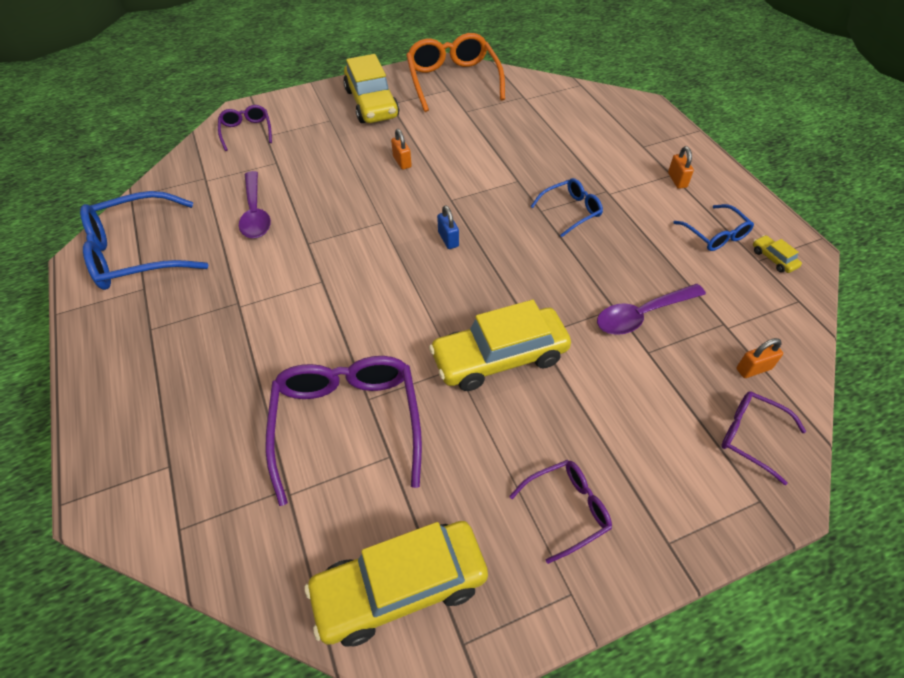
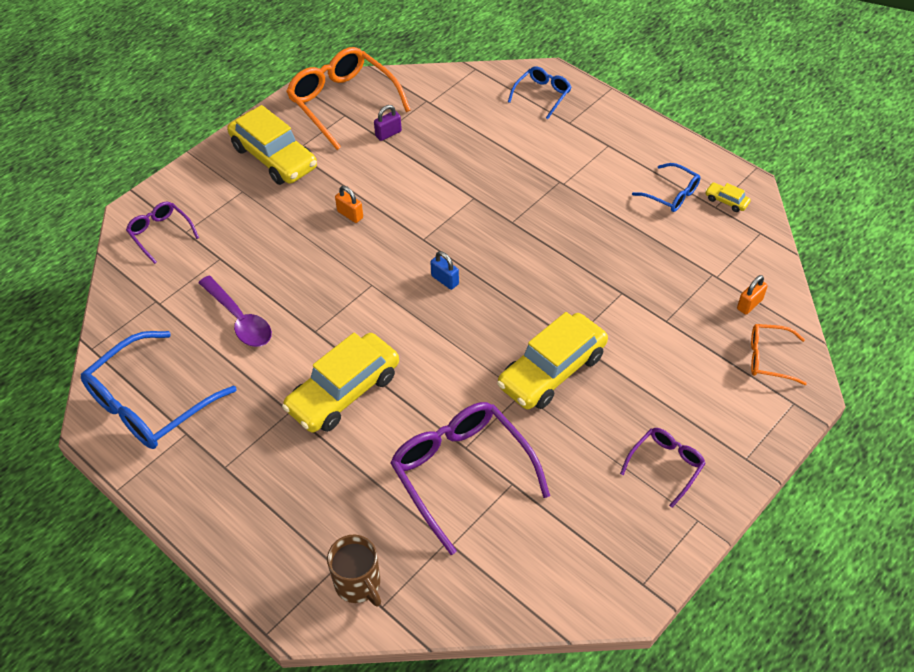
camera: 25 degrees left, 0 degrees up
yellow car [304,521,488,646] -> yellow car moved to [282,333,399,433]
blue glasses [530,178,603,237] -> blue glasses moved to [508,66,571,119]
purple spoon [597,284,706,335] -> none
orange padlock [668,146,694,189] -> none
purple glasses [721,391,806,485] -> orange glasses [751,324,807,385]
none -> brown mug [327,535,381,607]
none -> purple padlock [374,105,402,141]

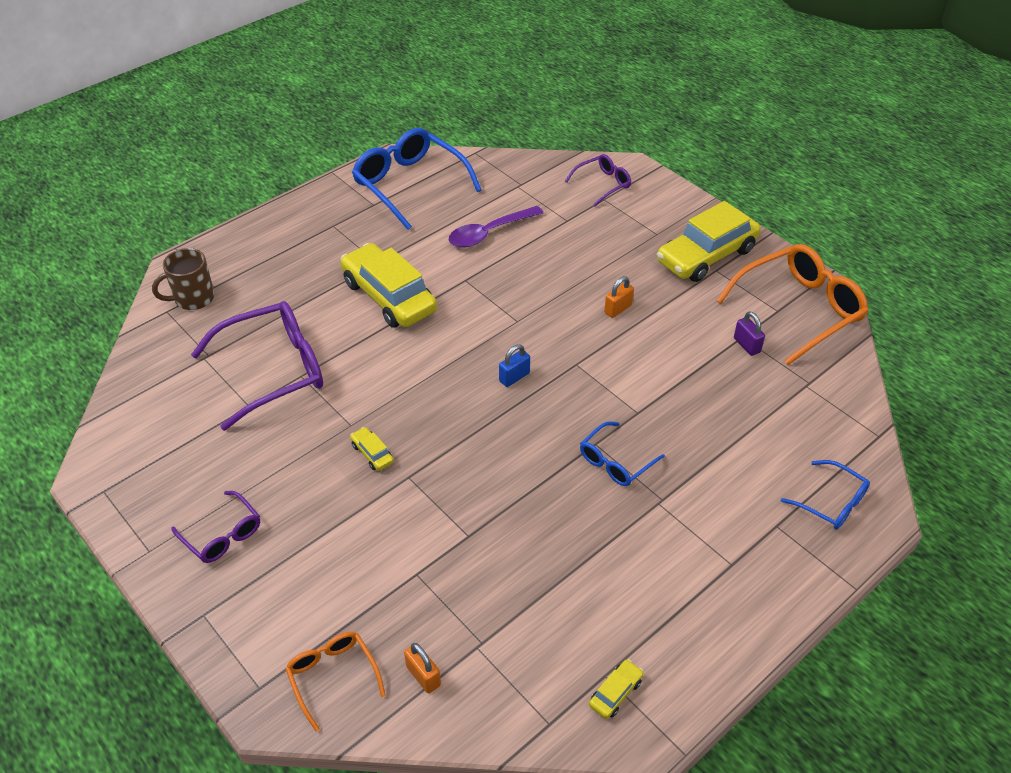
camera: 95 degrees right, 5 degrees down
yellow car [497,312,608,409] -> yellow car [350,427,394,471], size x0.41
blue glasses [632,163,700,212] -> blue glasses moved to [580,421,665,486]
orange glasses [751,324,807,385] -> orange glasses turned 45 degrees counterclockwise [285,632,386,732]

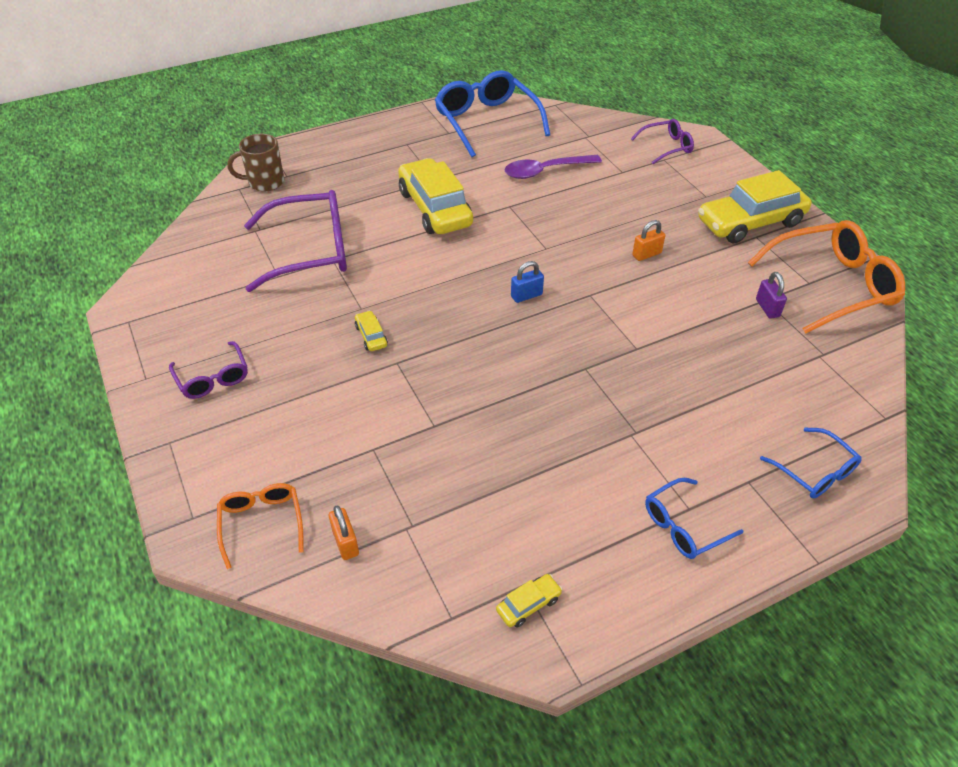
camera: 15 degrees right, 0 degrees up
blue glasses [580,421,665,486] -> blue glasses moved to [645,478,743,559]

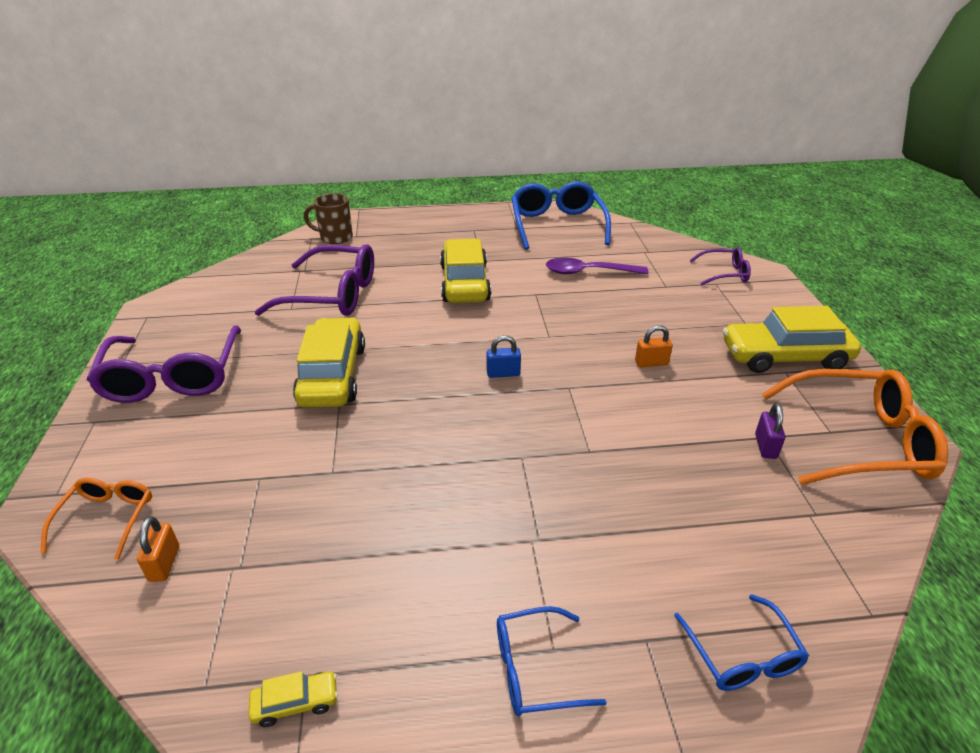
camera: 20 degrees right, 10 degrees down
purple glasses [169,341,248,399] -> purple glasses [87,325,241,403], size x1.90
yellow car [355,310,388,351] -> yellow car [293,317,365,408], size x2.47

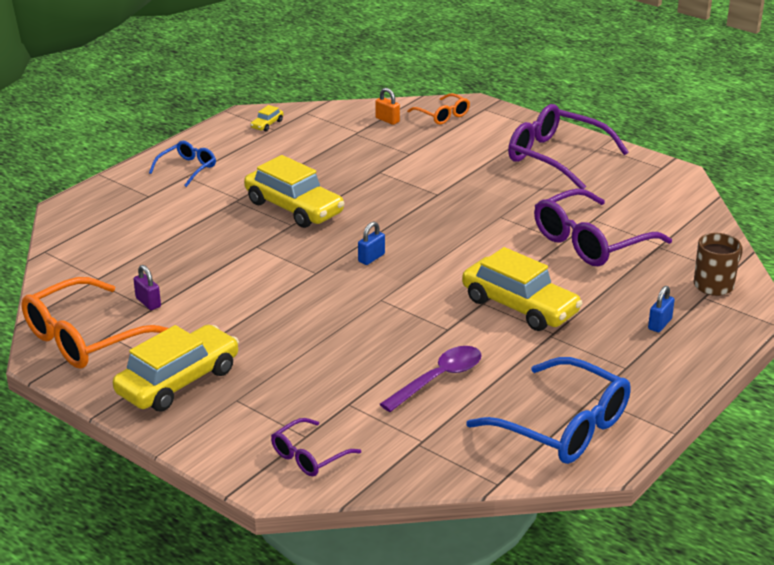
camera: 135 degrees right, 5 degrees down
yellow car [293,317,365,408] -> yellow car moved to [244,155,345,228]
orange padlock [635,325,673,367] -> none
blue glasses [674,594,809,691] -> none
none -> blue padlock [648,286,675,332]

